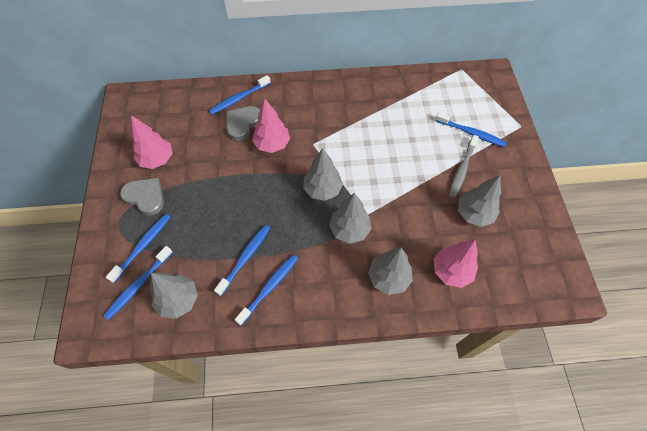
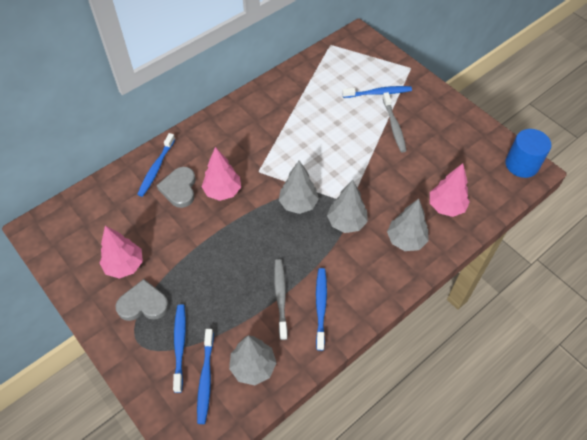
camera: 35 degrees left, 5 degrees down
blue toothbrush [214,225,270,296] -> grey toothbrush [274,259,288,340]
grey tree [458,175,501,227] -> none
none -> blue cylinder [505,129,551,178]

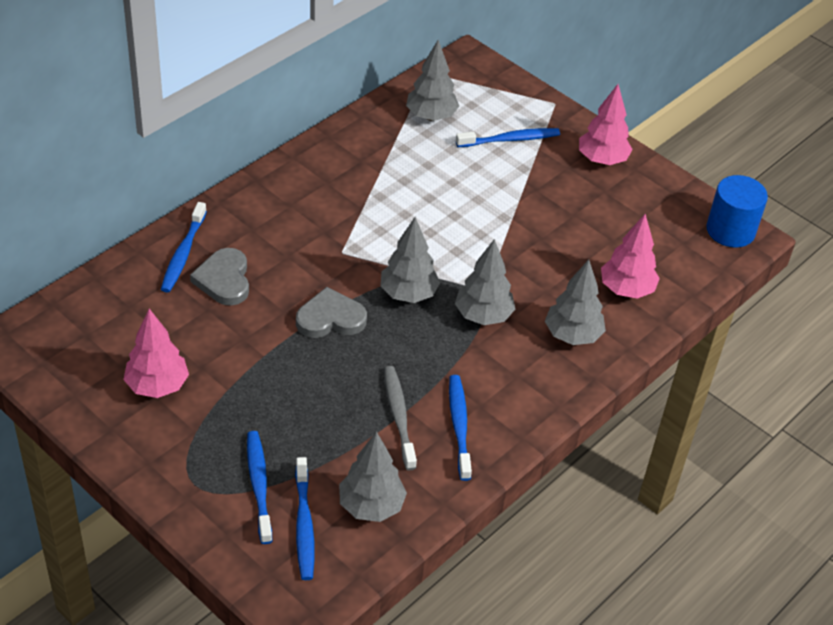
camera: 10 degrees left, 10 degrees down
grey heart [115,279,169,321] -> grey heart moved to [296,287,367,338]
pink tree [202,147,241,201] -> pink tree moved to [579,84,633,165]
grey toothbrush [383,92,407,152] -> none
none -> grey tree [406,40,459,121]

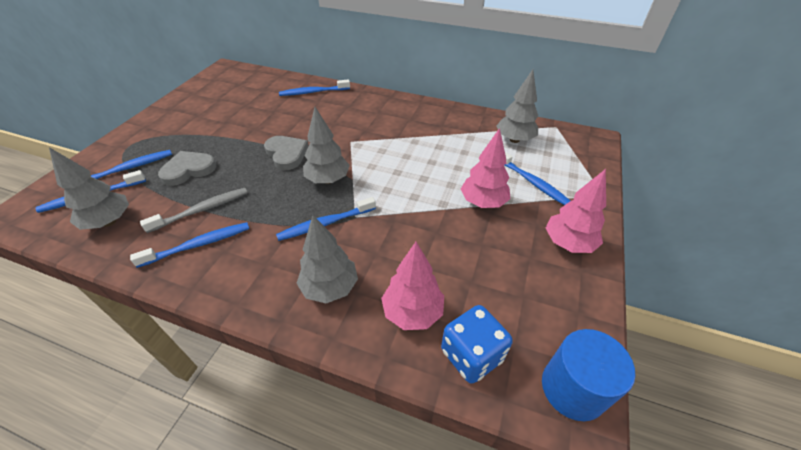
camera: 70 degrees right, 0 degrees up
pink tree [123,309,189,398] -> pink tree moved to [461,128,510,208]
grey heart [190,248,249,306] -> grey heart moved to [158,151,216,186]
grey tree [455,239,515,325] -> blue toothbrush [276,197,376,241]
none -> blue dice [441,305,513,384]

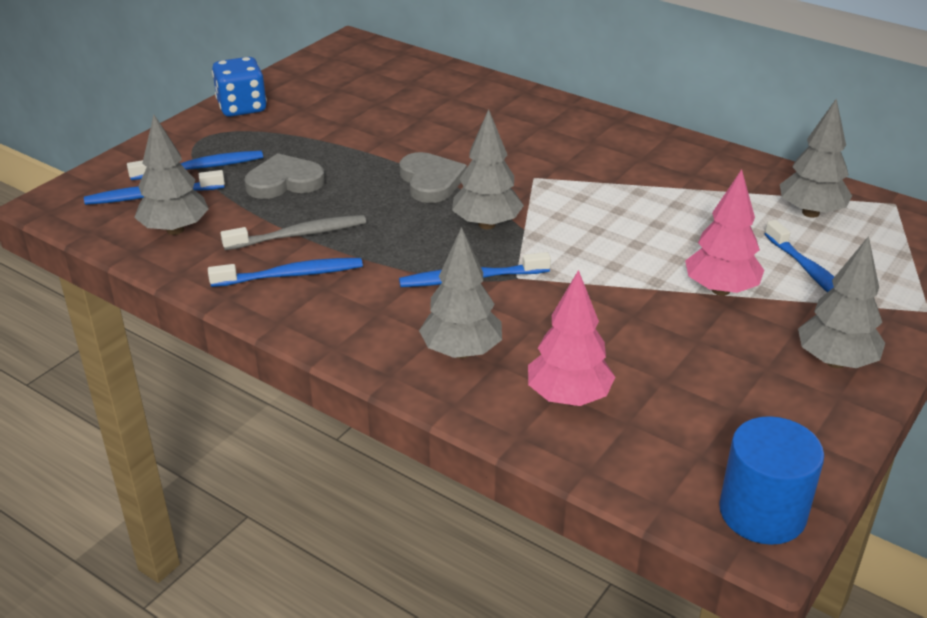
camera: 15 degrees right, 10 degrees down
blue toothbrush [279,79,350,96] -> none
blue dice [441,305,513,384] -> blue dice moved to [212,57,267,117]
pink tree [546,169,606,253] -> grey tree [798,236,885,368]

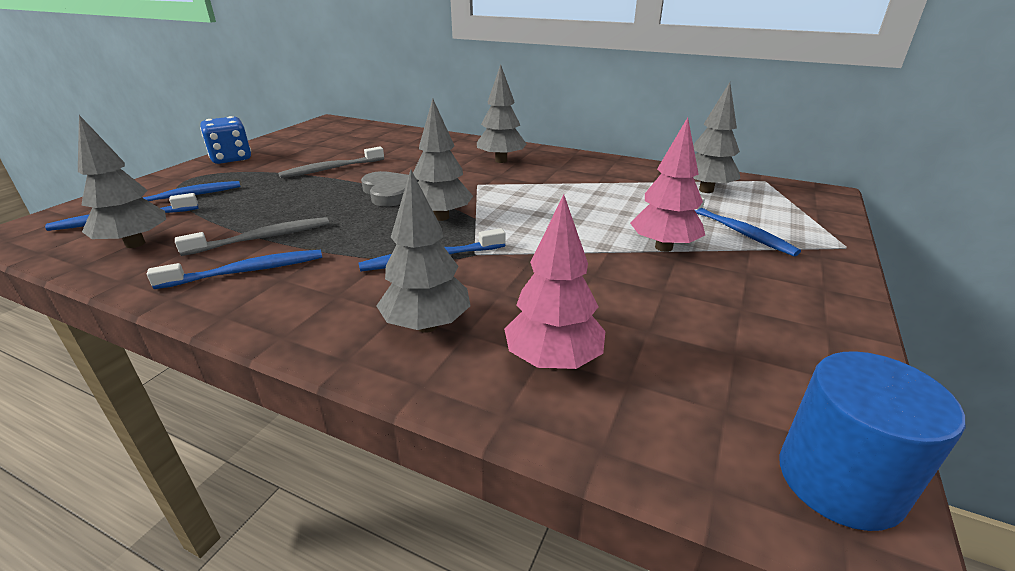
camera: 10 degrees left, 5 degrees down
grey heart [245,153,325,199] -> none
grey tree [798,236,885,368] -> grey tree moved to [477,64,527,163]
none -> grey toothbrush [278,147,384,178]

